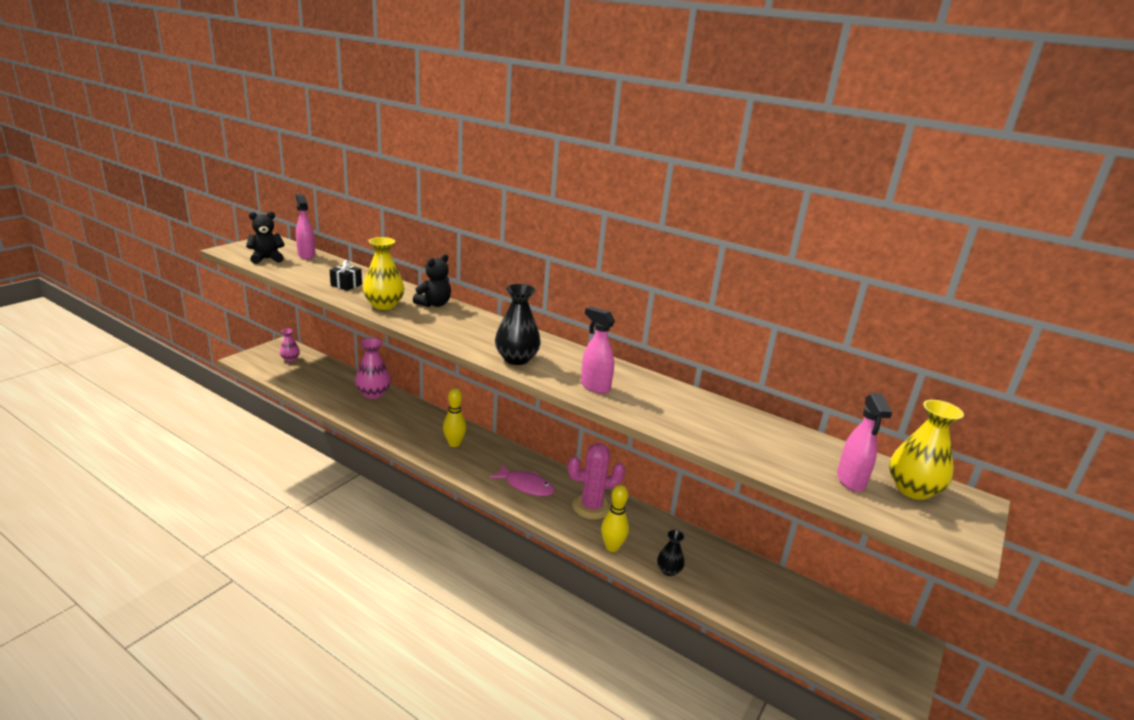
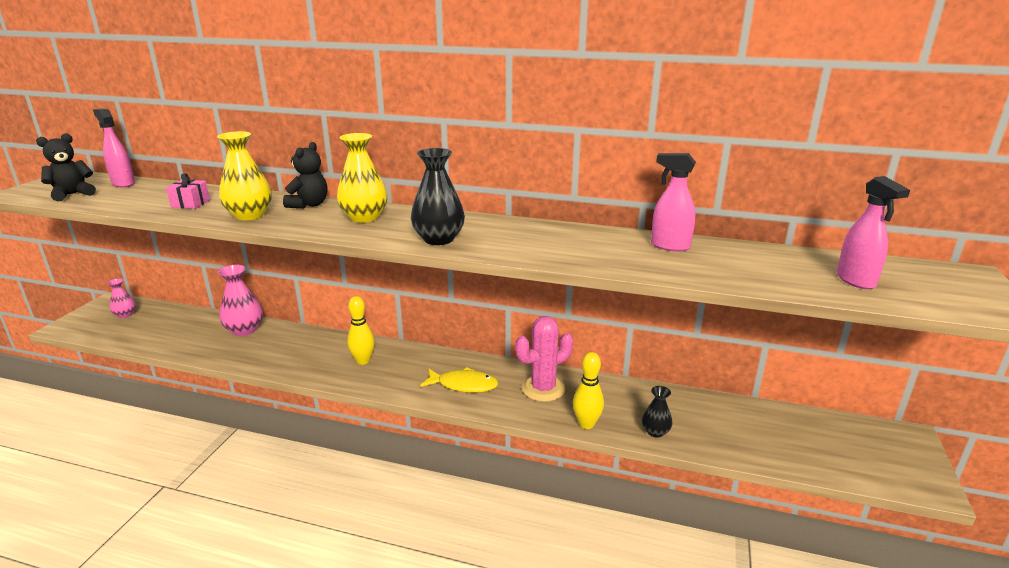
camera: 15 degrees left, 0 degrees up
black gift [330,260,362,291] -> pink gift [166,173,210,209]
pink fish [489,465,555,496] -> yellow fish [420,367,498,393]
pink spray bottle [581,306,615,394] -> pink spray bottle moved to [651,153,696,252]
yellow vase [889,400,964,500] -> yellow vase moved to [337,133,387,223]

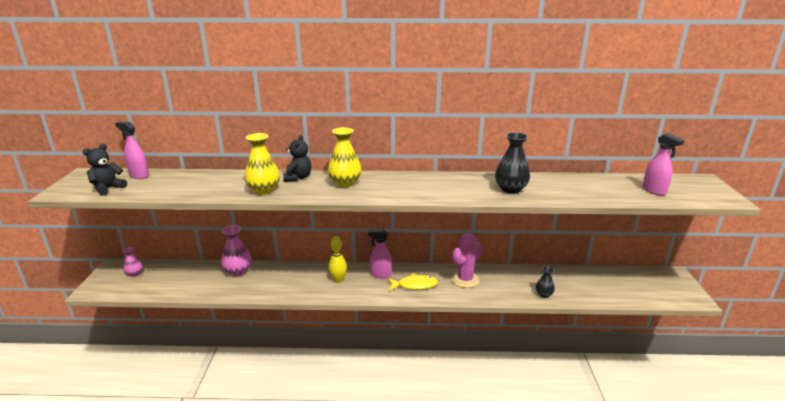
camera: 15 degrees left, 0 degrees up
pink gift [166,173,210,209] -> none
black vase [411,148,465,245] -> black vase moved to [495,132,530,194]
yellow bowling pin [573,352,604,429] -> none
pink spray bottle [651,153,696,252] -> pink spray bottle moved to [368,230,392,278]

